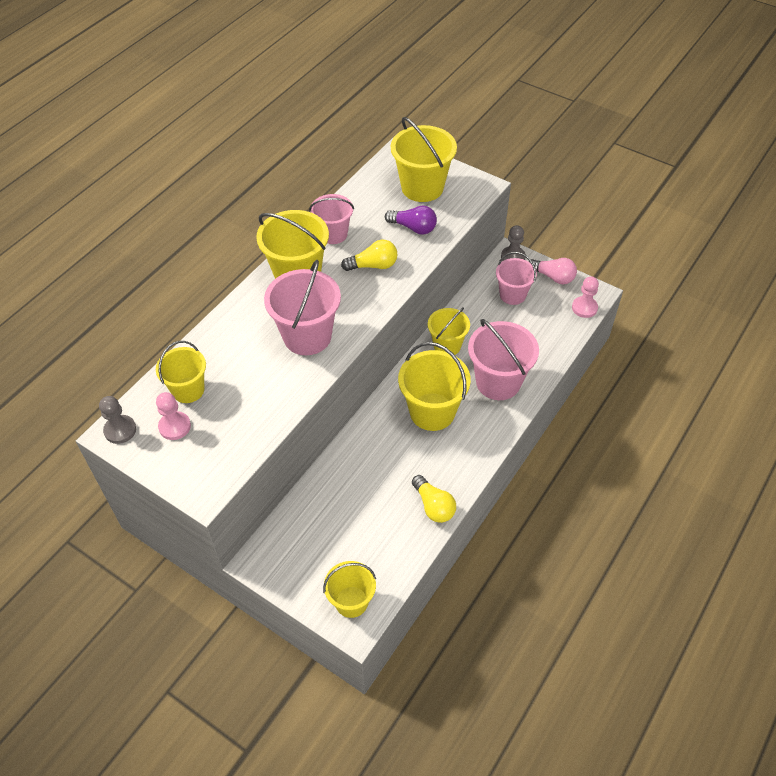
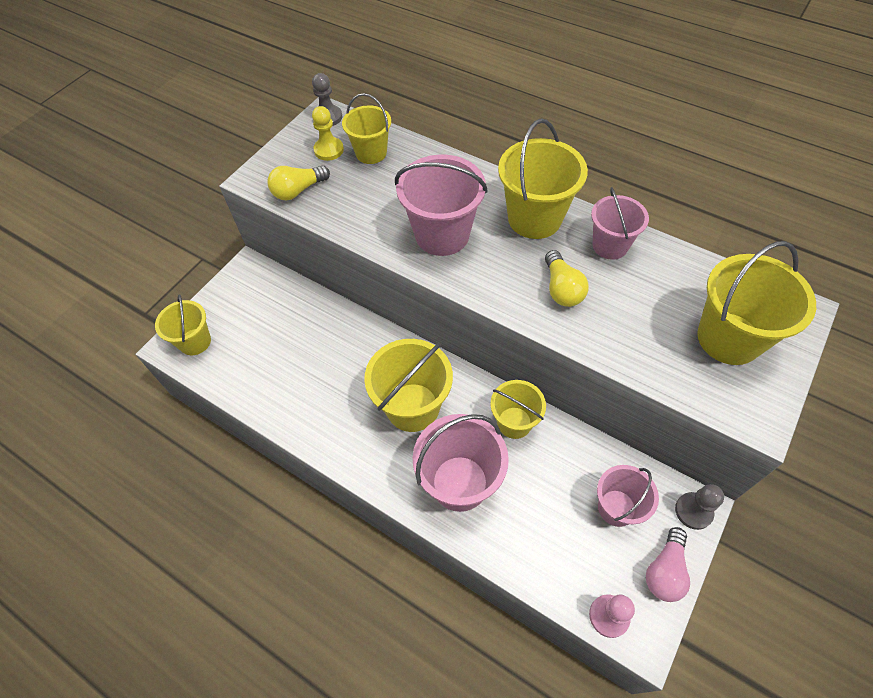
camera: 90 degrees right, 5 degrees up
pink pawn [156,392,191,440] -> yellow pawn [312,106,344,161]
purple light bulb [385,206,437,235] -> none
yellow light bulb [412,475,456,523] -> yellow light bulb moved to [268,166,330,200]

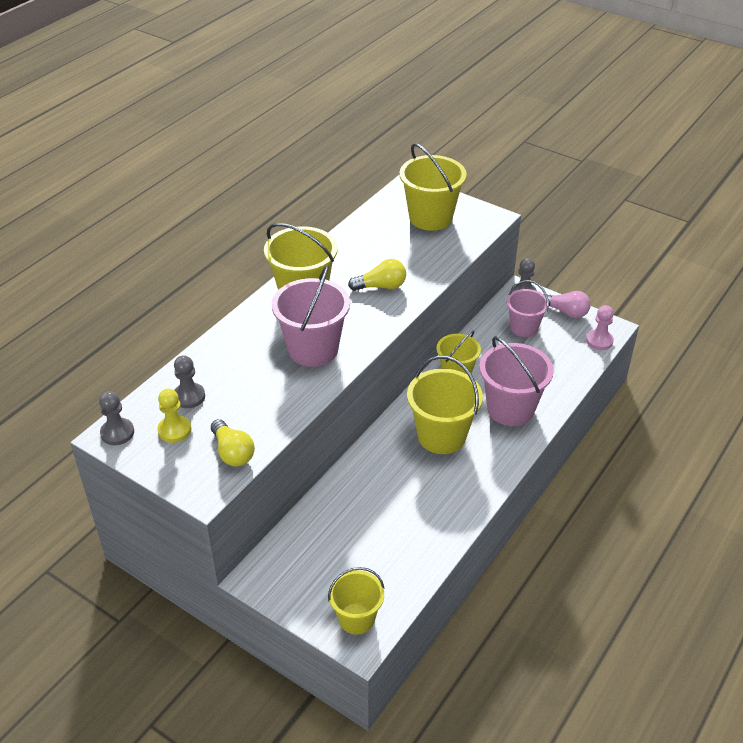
camera: 90 degrees left, 15 degrees down
yellow bucket [342,93,391,164] -> grey pawn [174,355,205,408]
pink bucket [591,187,649,260] -> none

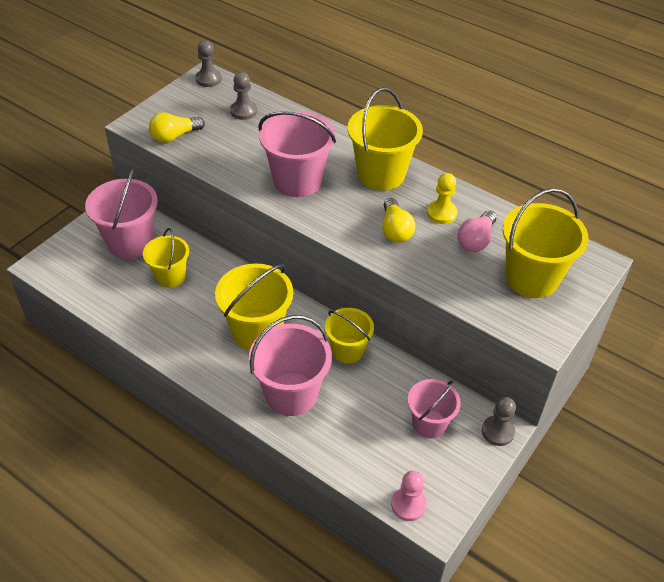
camera: 90 degrees right, 5 degrees up
yellow pawn [157,389,191,443] -> yellow pawn moved to [427,173,458,224]
yellow bucket [328,567,384,635] -> yellow bucket moved to [143,228,189,288]
pink light bulb [543,291,591,318] -> pink light bulb moved to [457,210,496,252]
none -> pink bucket [85,167,158,259]

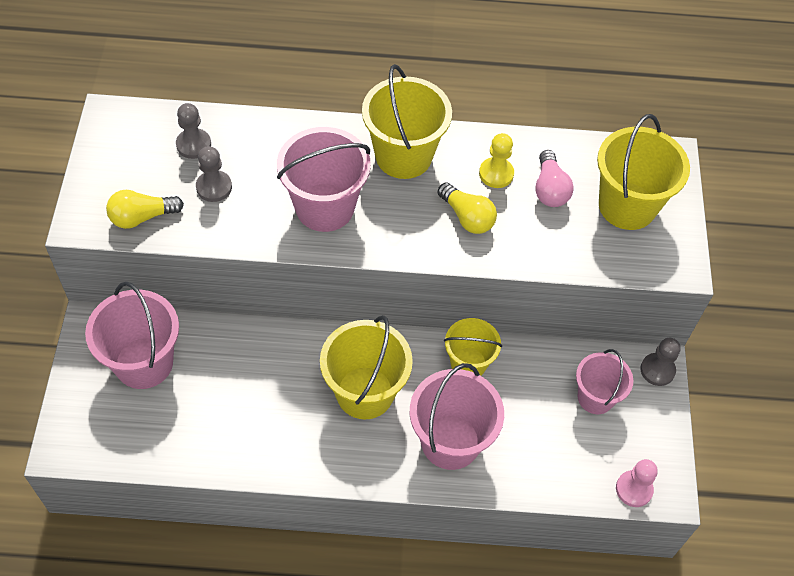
camera: 35 degrees left, 10 degrees up
yellow bucket [143,228,189,288] -> none
yellow light bulb [149,112,205,143] -> yellow light bulb turned 45 degrees clockwise [106,190,184,229]
grey pawn [196,40,222,87] -> grey pawn moved to [196,146,232,202]

